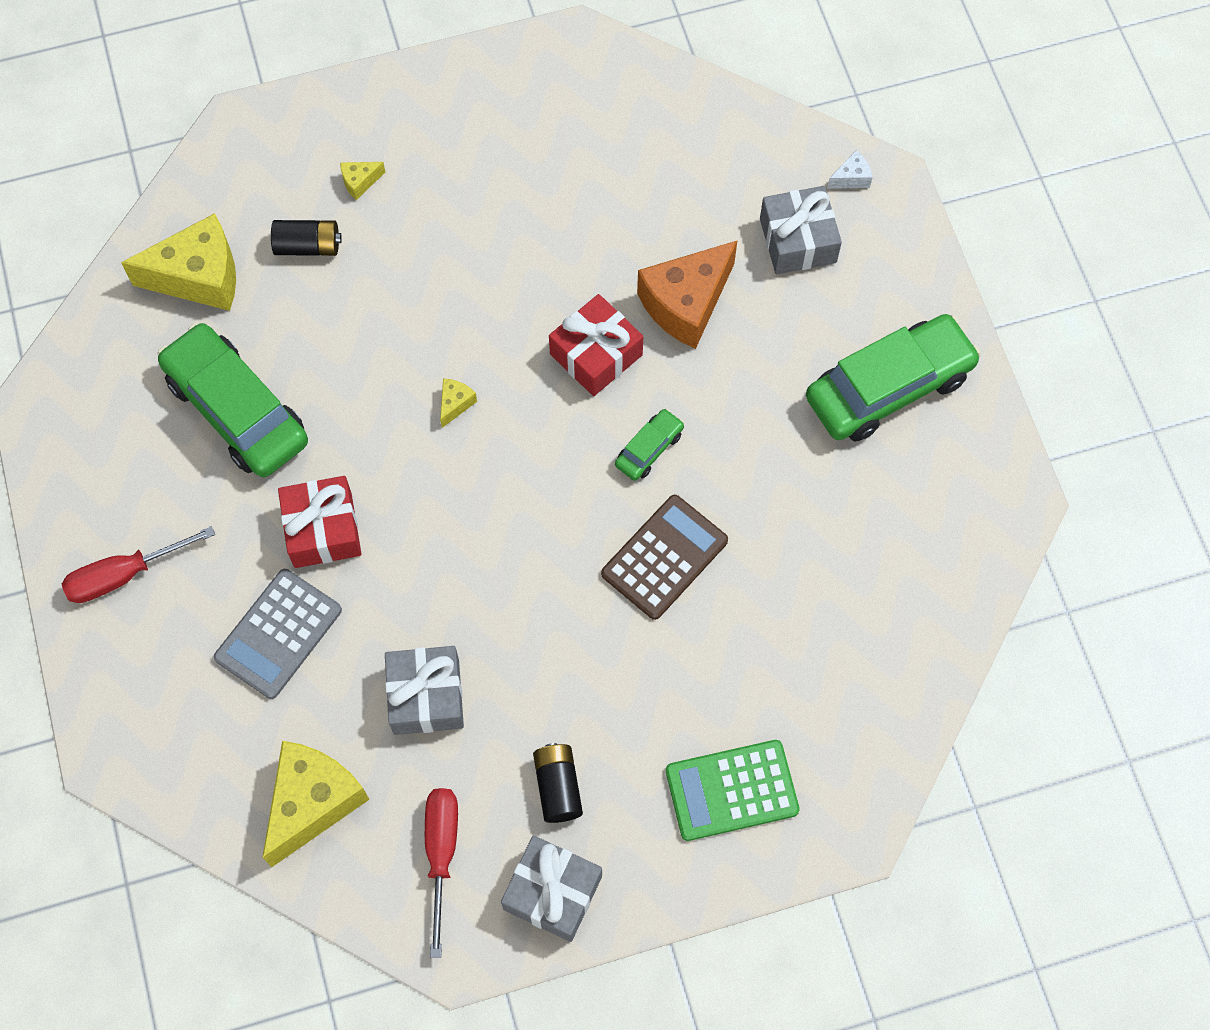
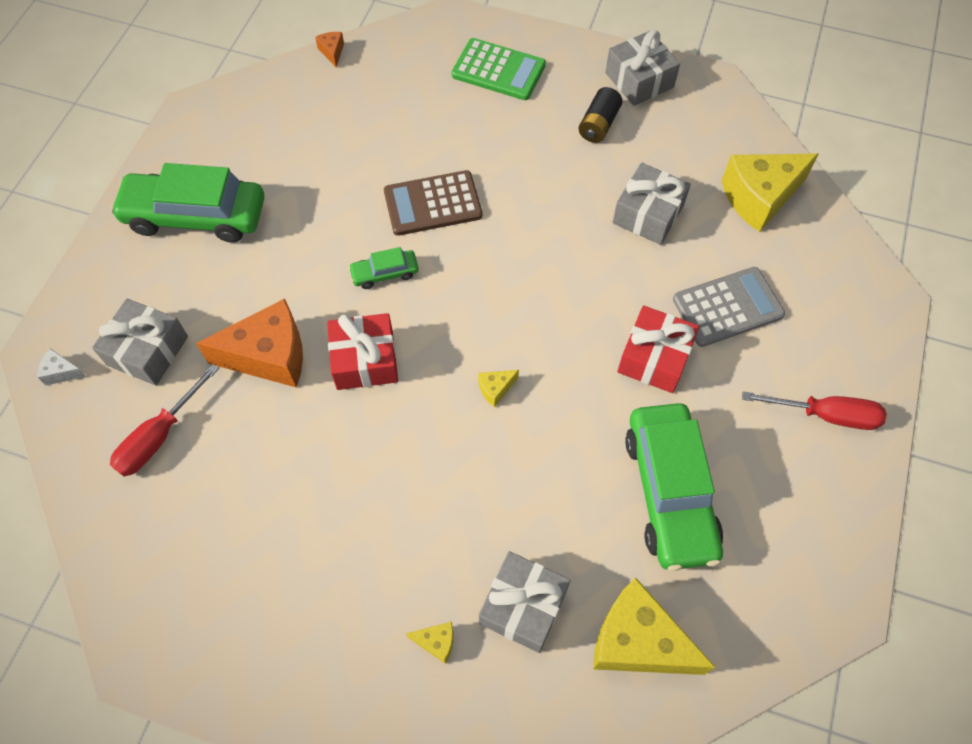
camera: 145 degrees left, 5 degrees down
black battery [271,220,342,256] -> grey gift [479,551,571,653]
red screwdriver [425,788,458,958] -> red screwdriver moved to [110,364,219,476]
none -> orange cheese [315,32,344,67]

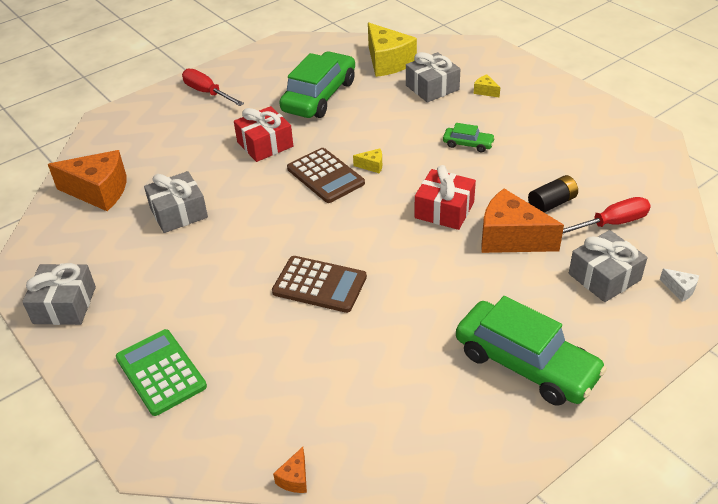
camera: 145 degrees left, 20 degrees down
green car [348,247,419,289] -> green car moved to [443,123,495,152]
black battery [578,87,623,143] -> black battery moved to [528,175,578,213]
grey calculator [673,267,785,347] -> none
yellow cheese [722,153,819,232] -> orange cheese [48,150,126,211]
none -> brown calculator [287,148,365,203]

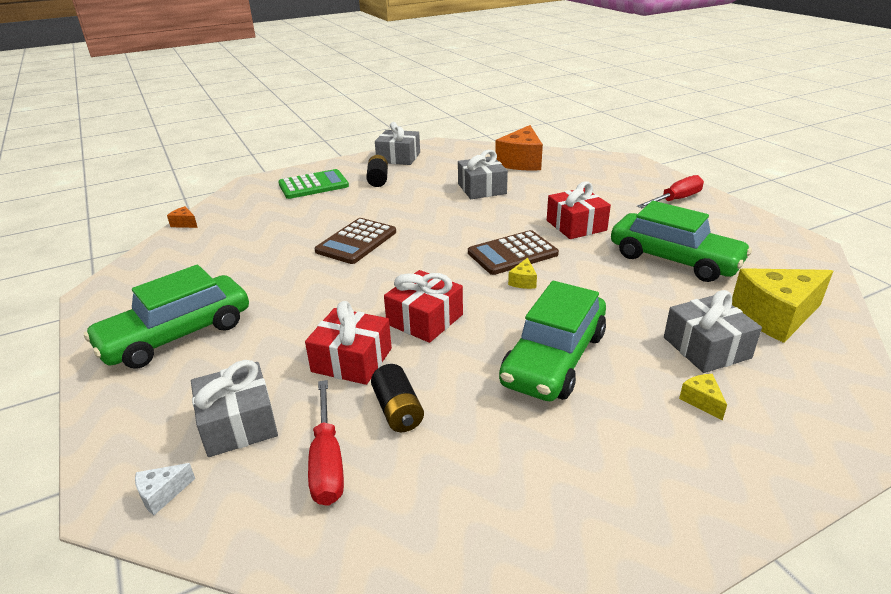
camera: 100 degrees right, 10 degrees down
green car [443,123,495,152] -> green car [499,281,606,401], size x2.20
yellow cheese [474,74,500,98] -> yellow cheese turned 75 degrees counterclockwise [679,374,727,420]
orange cheese [482,189,564,253] -> red gift [305,301,392,385]
none -> black battery [366,155,388,187]

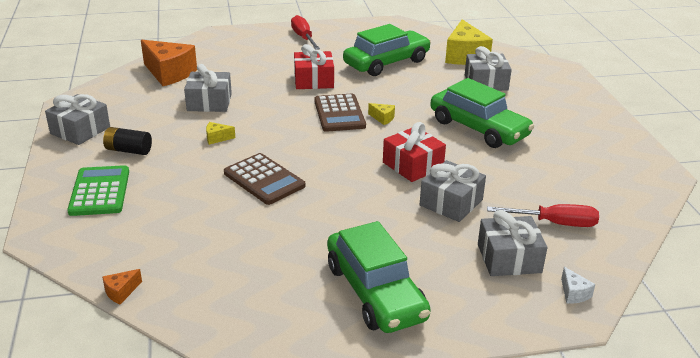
camera: 75 degrees left, 0 degrees up
red gift [305,301,392,385] -> grey gift [420,160,486,222]
black battery [371,364,424,432] -> none
yellow cheese [679,374,727,420] -> yellow cheese moved to [206,122,235,145]

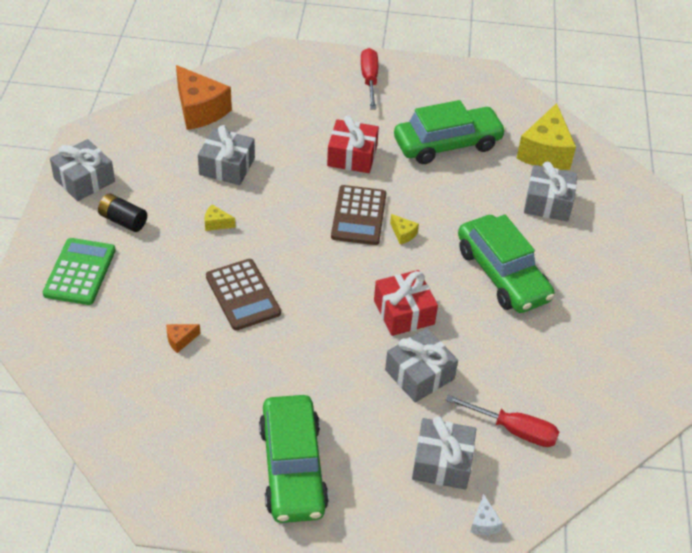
camera: 15 degrees right, 15 degrees up
orange cheese [102,269,142,305] -> orange cheese moved to [166,324,201,353]

